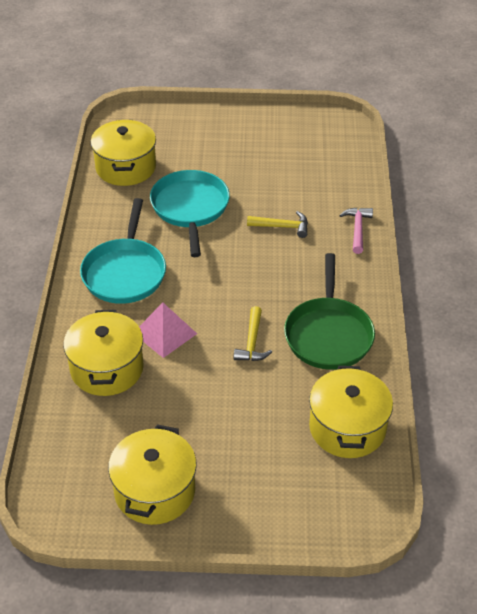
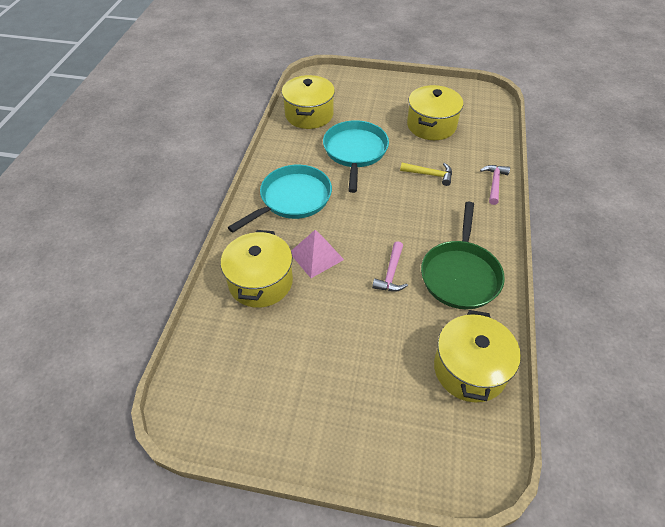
camera: 10 degrees right, 5 degrees up
turquoise pan [80,198,166,304] -> turquoise pan turned 150 degrees counterclockwise [228,165,332,233]
yellow pot [108,424,197,525] -> yellow pot moved to [407,85,463,140]
yellow hammer [233,306,272,361] -> pink hammer [372,241,408,292]

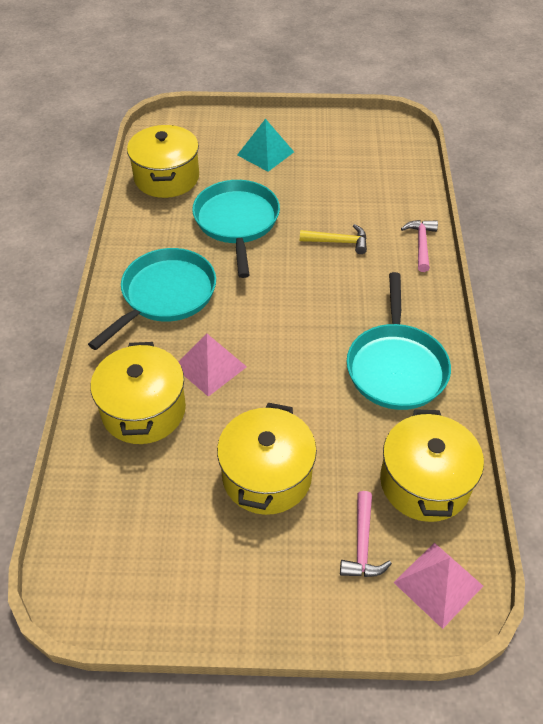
camera: 10 degrees left, 0 degrees up
pink hammer [372,241,408,292] -> pink hammer moved to [340,491,392,577]
yellow pot [407,85,463,140] -> yellow pot moved to [217,403,317,515]
green pan [421,202,505,309] -> turquoise pan [347,272,451,410]
none -> turquoise pyramid [237,119,294,172]
none -> pink pyramid [393,543,483,629]

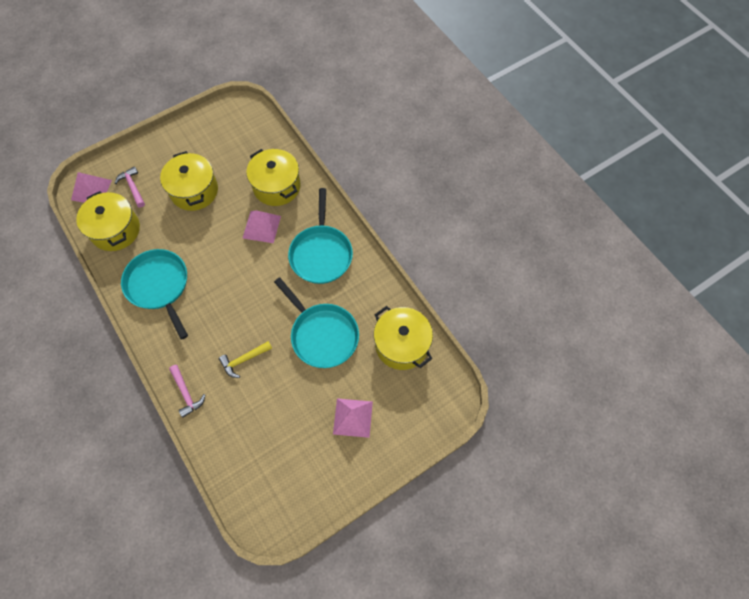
camera: 145 degrees right, 15 degrees up
turquoise pyramid [237,119,294,172] -> pink pyramid [333,398,373,438]

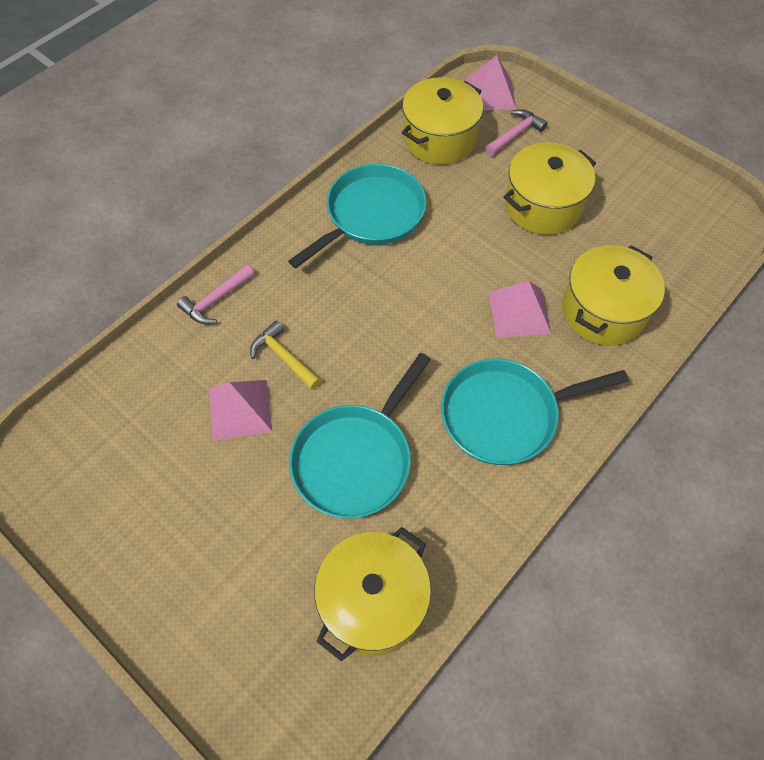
camera: 75 degrees right, 5 degrees down
pink pyramid [333,398,373,438] -> pink pyramid moved to [209,380,272,441]

